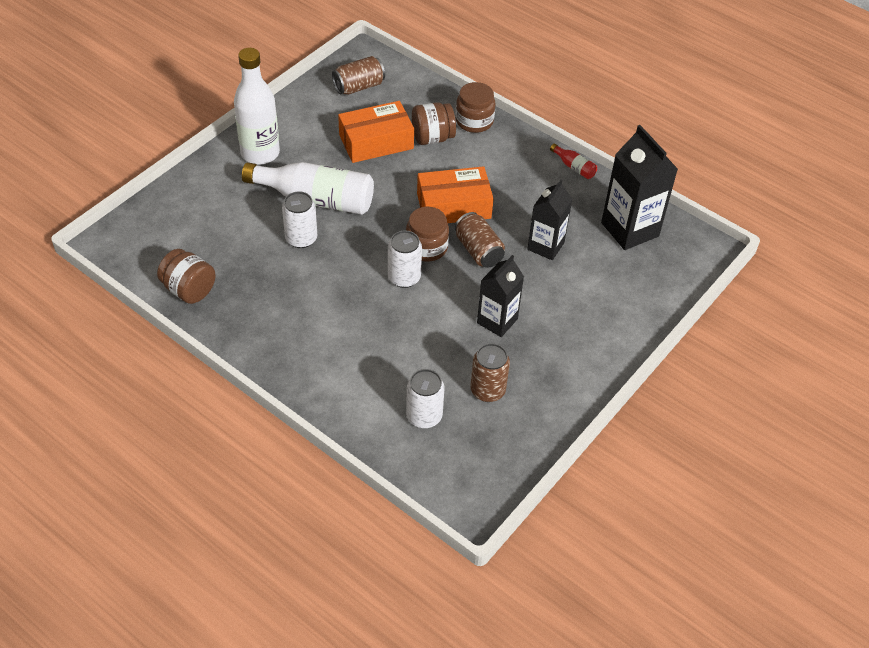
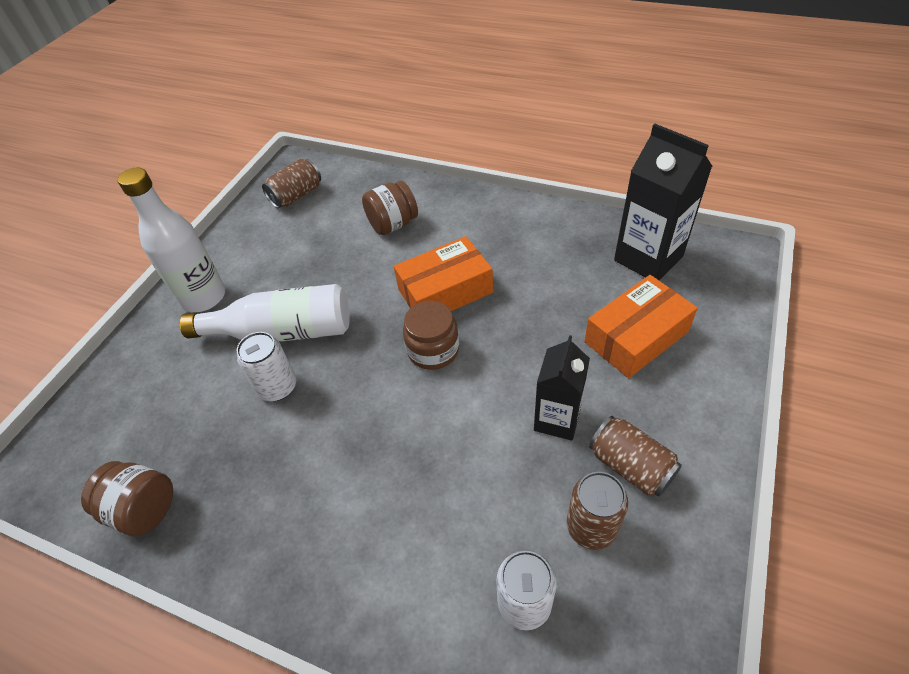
camera: 10 degrees left, 0 degrees up
orange box [338,101,414,163] -> orange box moved to [584,275,698,378]
white can [388,230,422,288] -> none
brown can [455,212,505,268] -> brown can moved to [589,416,682,497]
brown jar [456,82,495,133] -> none
black carton [527,179,572,260] -> none
red bottle [550,143,597,179] -> none

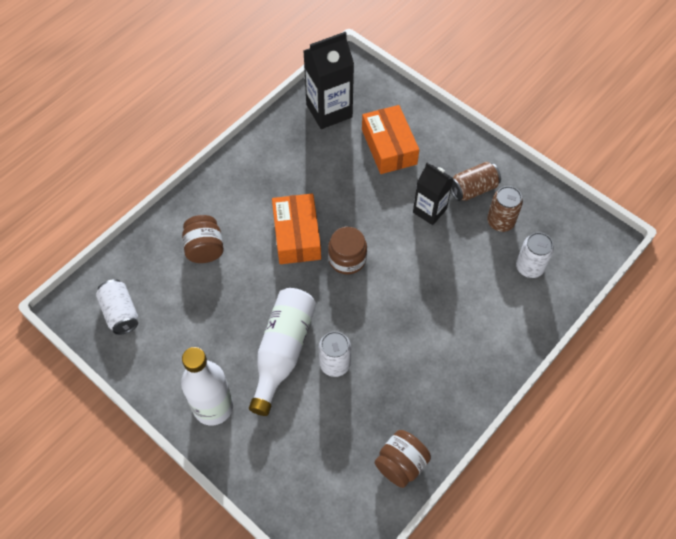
camera: 75 degrees left, 10 degrees up
brown can [262,158,321,208] -> white can [96,279,138,335]

